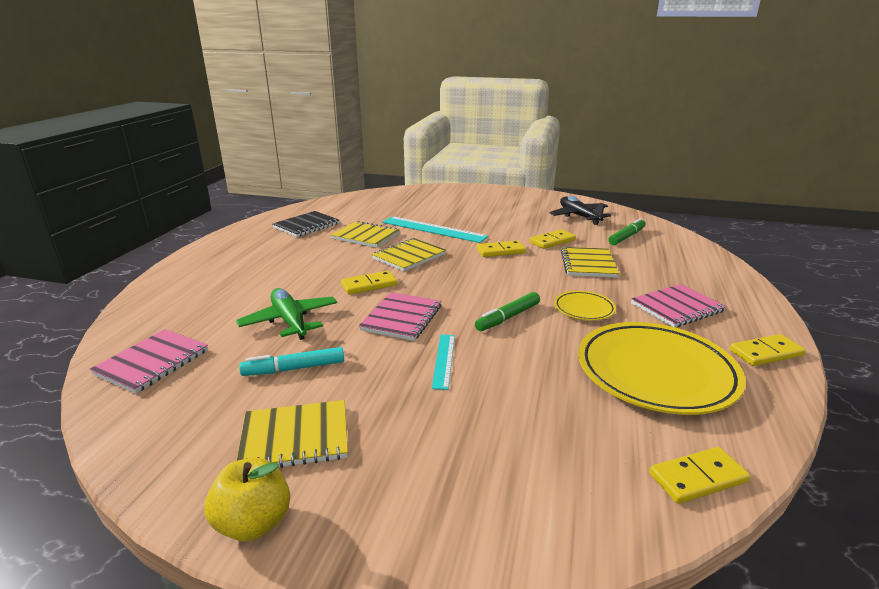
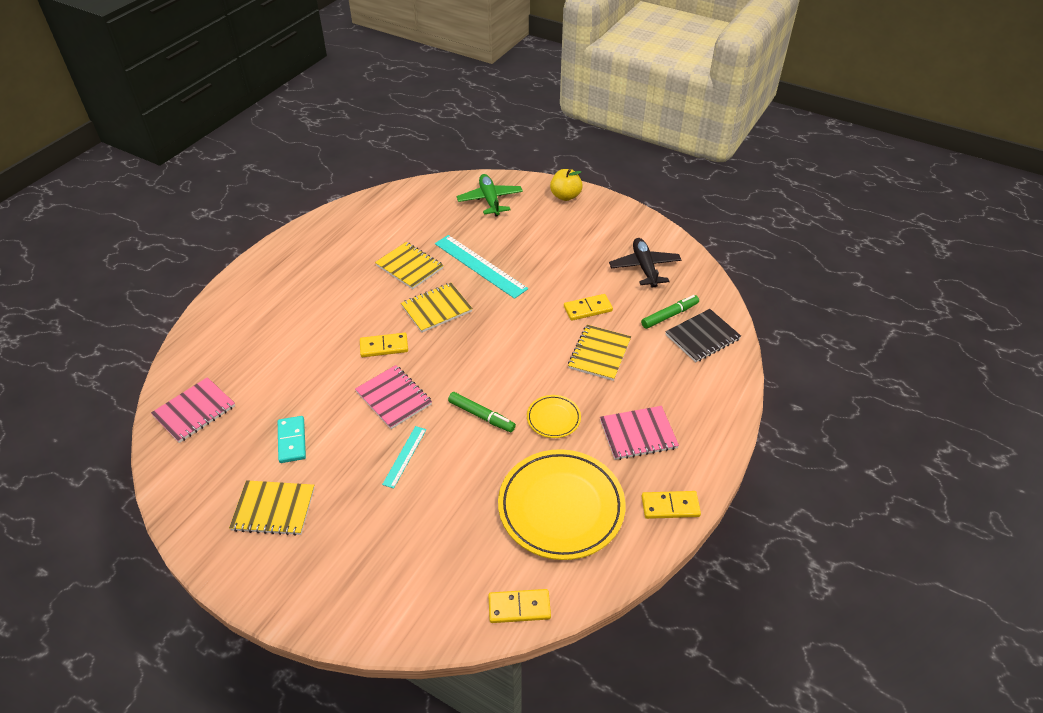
camera: 15 degrees right, 20 degrees up
yellow apple [204,458,290,541] -> yellow apple moved to [550,169,583,201]
green plane [236,288,337,340] -> green plane moved to [457,174,523,217]
turquoise marker [239,347,344,376] -> turquoise domino [278,416,306,463]
black notebook [273,211,339,237] -> black notebook moved to [665,309,741,362]
pink notebook [359,292,441,341] -> pink notebook turned 75 degrees counterclockwise [355,365,432,429]
green marker [475,292,540,331] -> green marker turned 120 degrees counterclockwise [448,392,516,432]
yellow domino [477,240,526,257] -> none

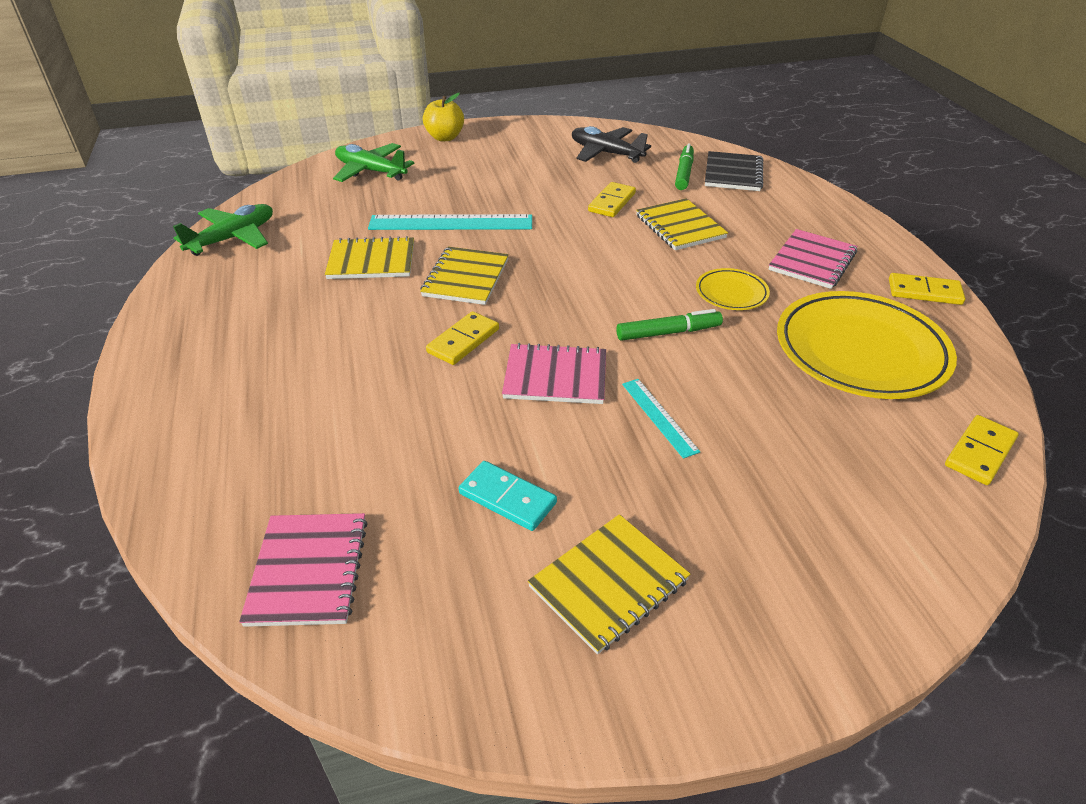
camera: 45 degrees left, 5 degrees down
yellow domino [642,491,701,519] -> yellow domino turned 60 degrees clockwise [889,273,965,305]
none -> green plane [173,204,273,256]

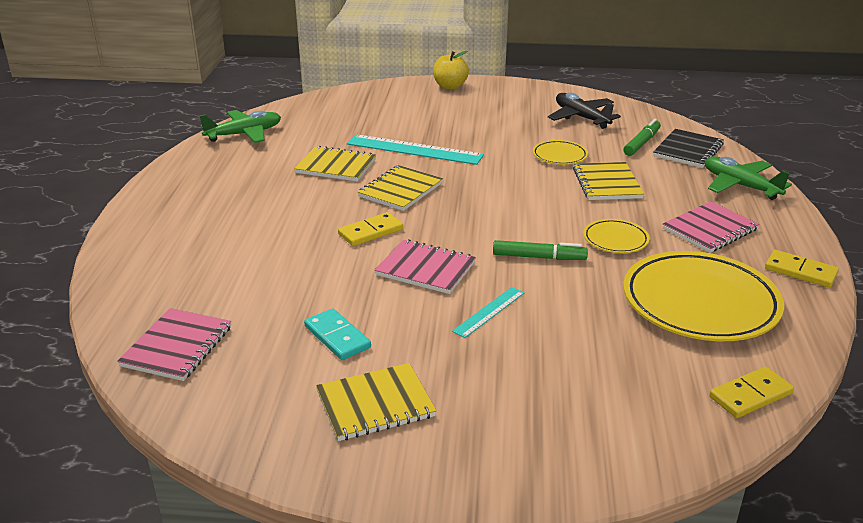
camera: 20 degrees right, 10 degrees down
green plane [333,143,414,182] -> green plane moved to [705,156,792,200]
yellow domino [588,182,636,217] -> yellow plate [533,140,588,165]
turquoise ruler [622,379,700,459] -> turquoise ruler turned 45 degrees clockwise [452,287,524,338]

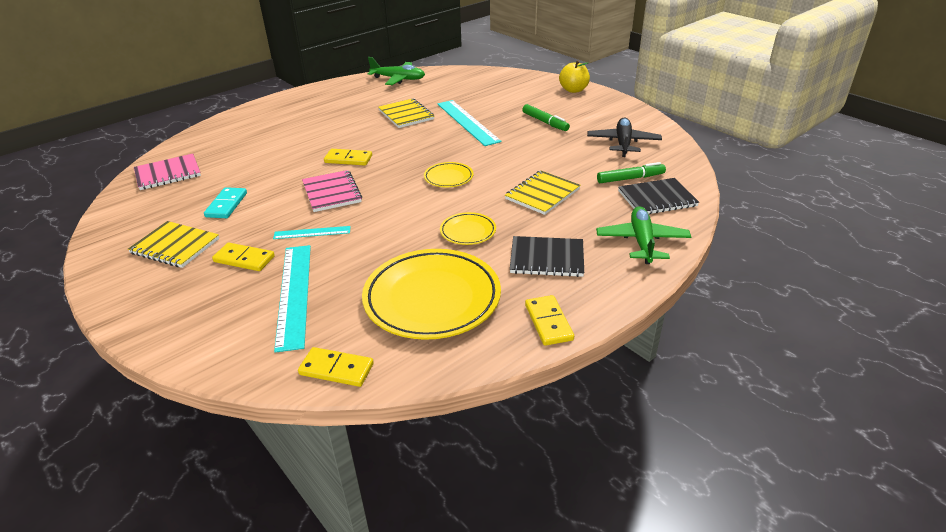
camera: 45 degrees right, 5 degrees up
yellow notebook [358,165,443,211] -> none
green marker [493,240,588,260] -> green marker moved to [522,104,570,131]
yellow plate [533,140,588,165] -> yellow plate moved to [424,162,474,187]
pink notebook [663,201,759,253] -> black notebook [510,236,584,277]
none -> yellow domino [212,243,275,271]
none -> turquoise ruler [274,245,311,353]

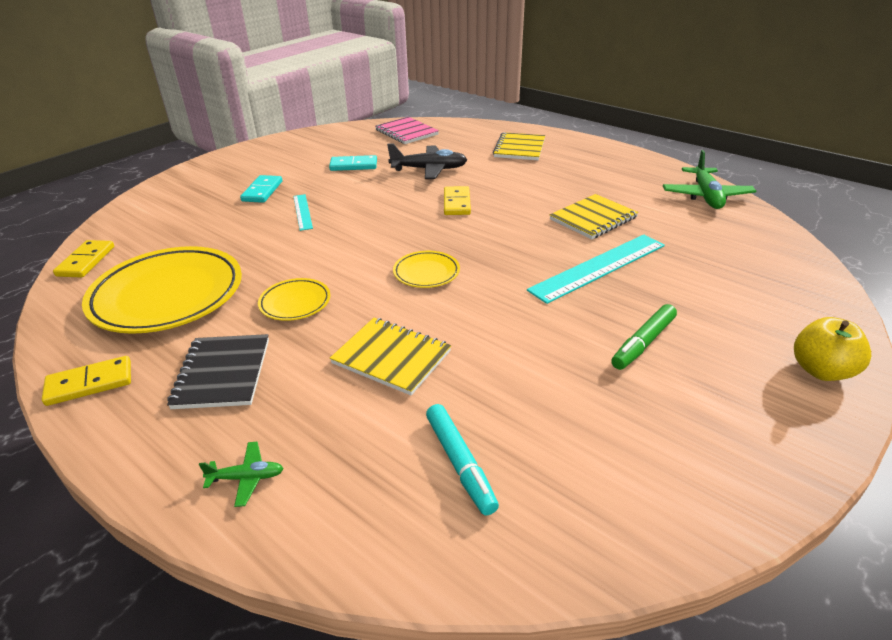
camera: 80 degrees right, 0 degrees up
yellow notebook [128,221,219,268] -> yellow notebook moved to [493,132,545,160]
yellow domino [212,243,275,271] -> turquoise domino [240,175,282,203]
turquoise ruler [274,245,311,353] -> none
pink notebook [302,170,362,212] -> none
black plane [587,117,662,157] -> black plane moved to [387,143,467,179]
green plane [596,206,691,264] -> green plane [199,442,284,507], size x0.51
green marker [597,162,666,183] -> turquoise marker [426,404,499,515]
black notebook [618,178,699,214] -> none

